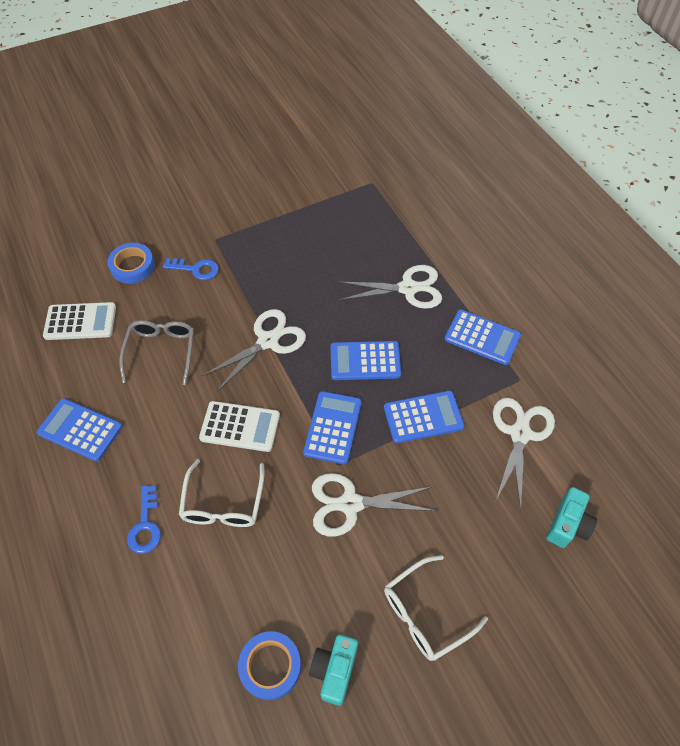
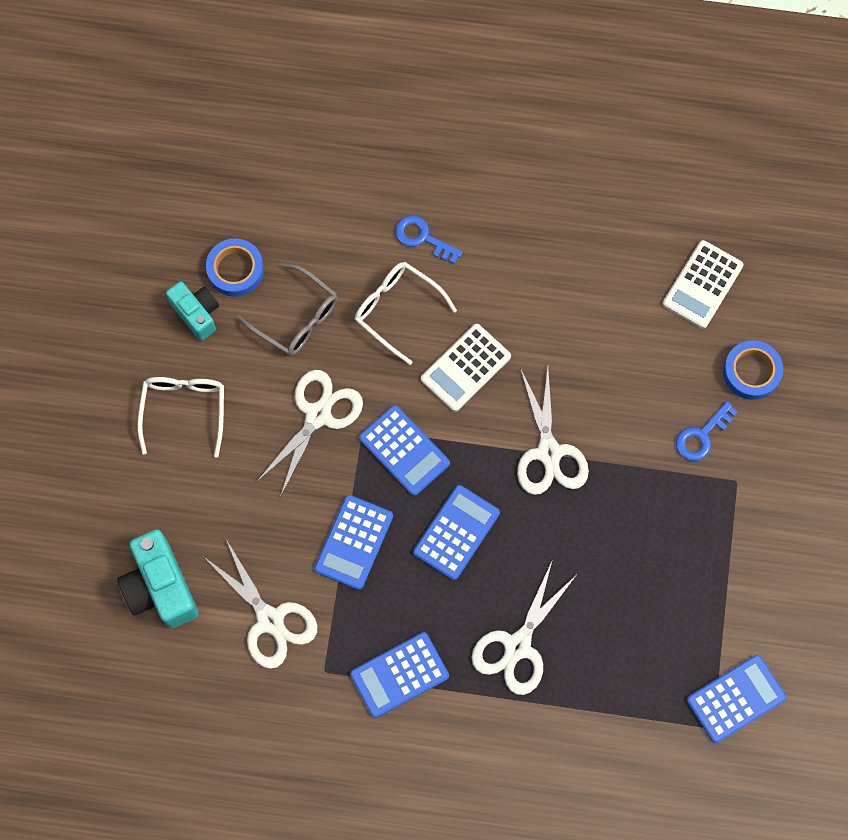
camera: 125 degrees right, 15 degrees up
blue calculator [37,398,122,461] -> blue calculator moved to [687,655,787,743]
grey glasses [119,320,194,385] -> grey glasses moved to [237,263,338,356]
turquoise camera [546,487,597,548] -> turquoise camera [117,529,199,629], size x1.55

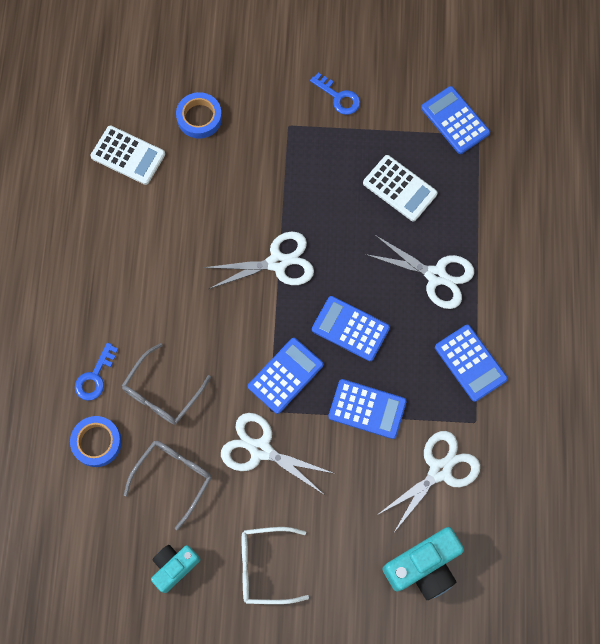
camera: 95 degrees left, 0 degrees up
blue tape [206,238,264,297] -> blue tape moved to [70,416,122,467]
white glasses [355,262,457,365] -> grey glasses [122,343,211,425]
white calculator [421,324,511,412] -> white calculator moved to [363,155,438,221]
blue key [676,401,738,461] -> blue key moved to [310,73,360,115]

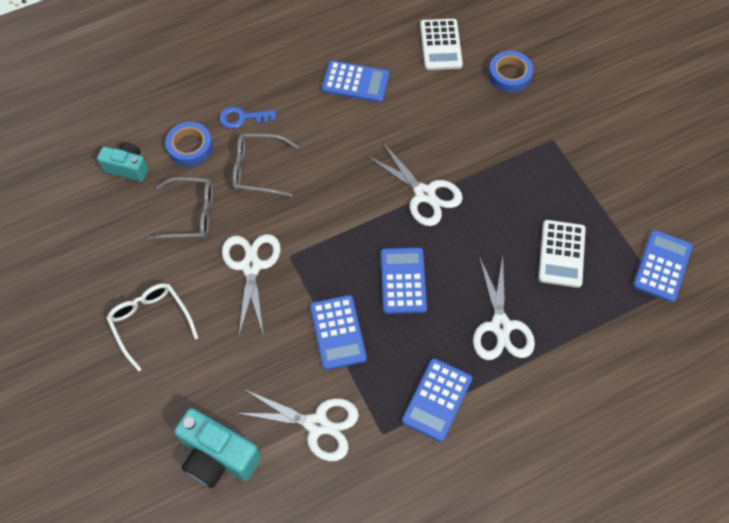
camera: 60 degrees right, 10 degrees down
turquoise camera [151,545,200,593] -> turquoise camera moved to [97,142,148,182]
blue calculator [248,338,323,414] -> blue calculator moved to [322,61,390,103]
blue key [310,73,360,115] -> none

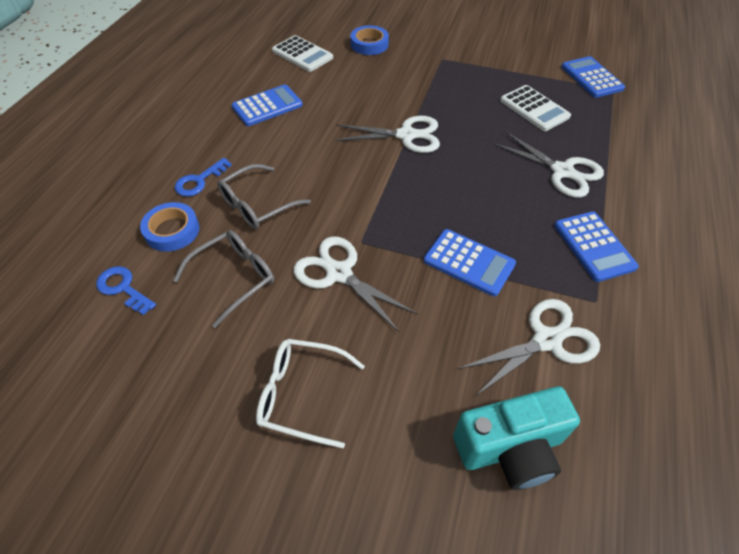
camera: 45 degrees left, 10 degrees down
turquoise camera [97,142,148,182] -> blue key [96,266,156,315]
blue calculator [381,248,427,314] -> none

